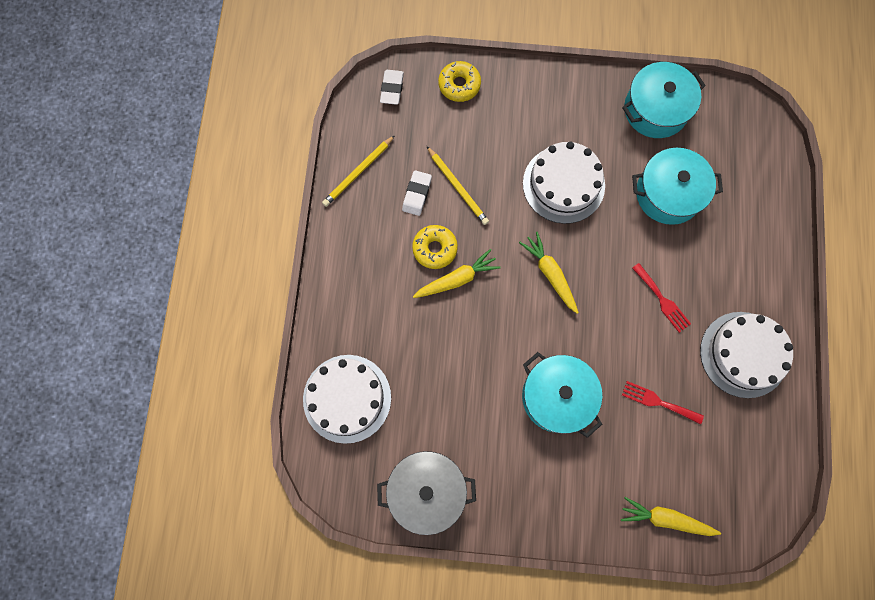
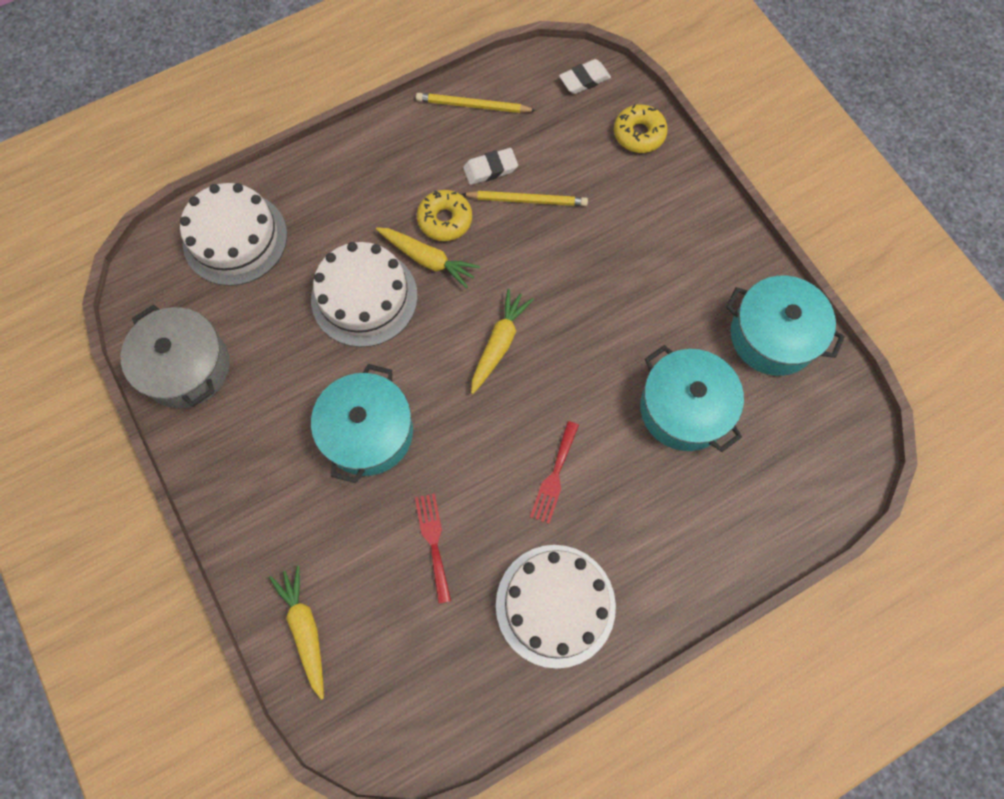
camera: 55 degrees right, 5 degrees down
yellow pencil [427,146,489,225] -> yellow pencil turned 105 degrees counterclockwise [461,191,588,206]
white cake [523,142,605,224] -> white cake moved to [311,242,418,347]

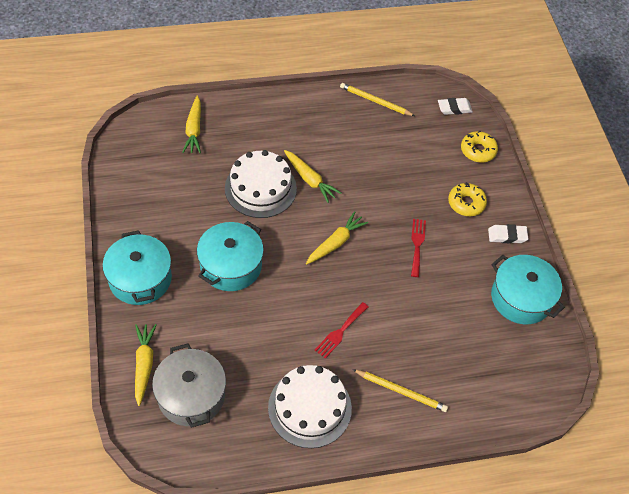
camera: 15 degrees right, 15 degrees down
grey pot [121,305,230,408] -> grey pot moved to [152,343,226,428]
white cake [180,183,287,286] -> yellow carrot [182,95,201,153]
red fork [415,493,451,604] -> red fork moved to [411,219,426,277]
yellow donut [417,190,472,241] -> yellow donut moved to [448,182,487,216]
yellow pencil [461,191,588,206] -> yellow pencil moved to [352,369,448,412]
white eraser [463,148,518,185] -> white eraser moved to [488,224,528,243]
turquoise pot [640,345,744,452] -> turquoise pot moved to [103,230,172,305]

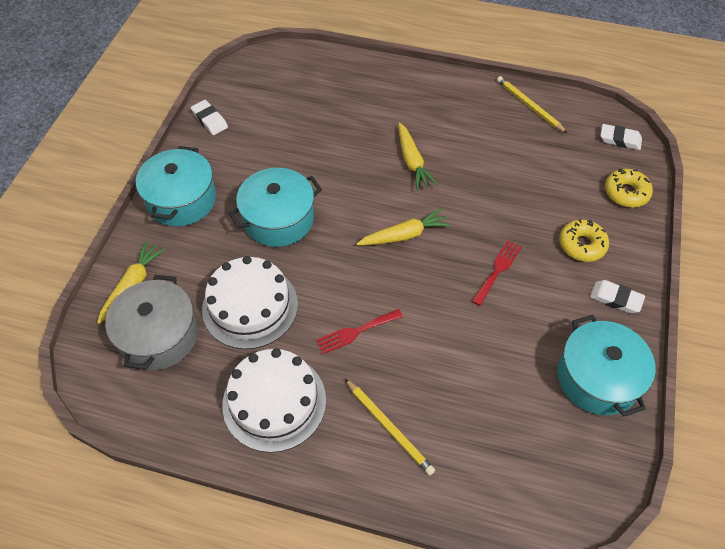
camera: 30 degrees right, 0 degrees up
yellow carrot [182,95,201,153] -> none
white cake [225,150,297,218] -> white cake moved to [202,256,298,349]
none -> white eraser [191,100,228,135]

